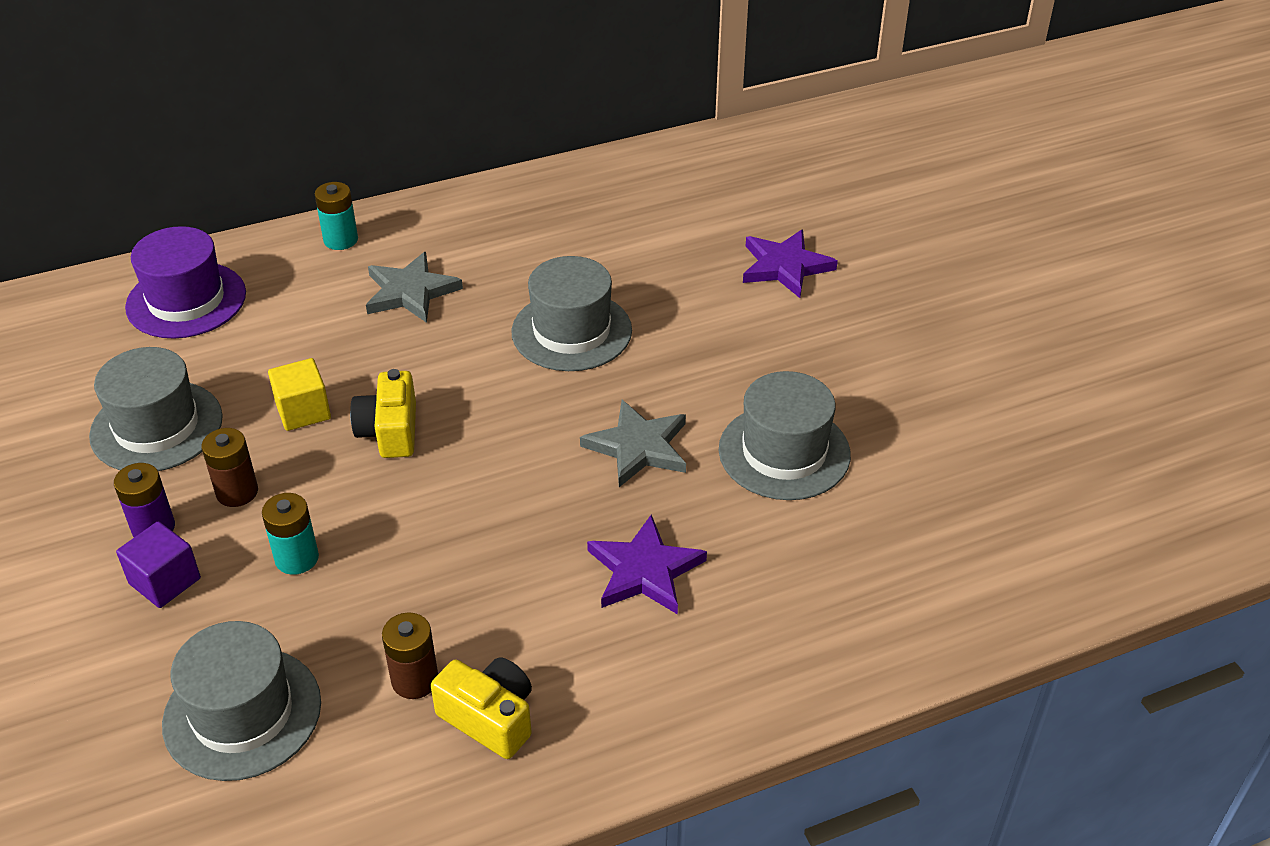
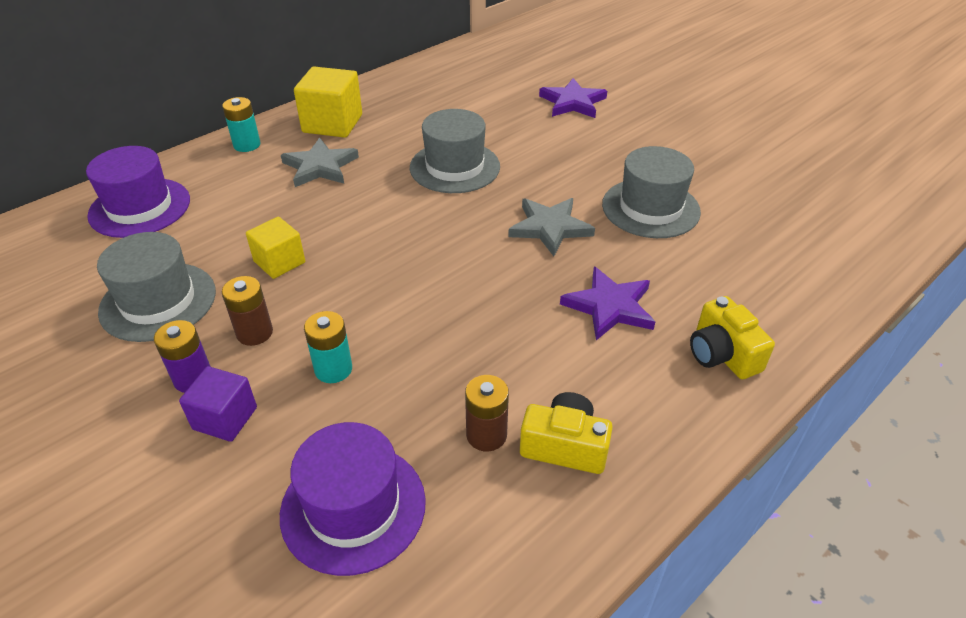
camera: 20 degrees left, 0 degrees up
grey hat [162,621,321,781] -> purple hat [280,422,426,576]
yellow camera [350,369,416,458] -> yellow camera moved to [690,296,775,379]
none -> yellow cube [294,67,362,138]

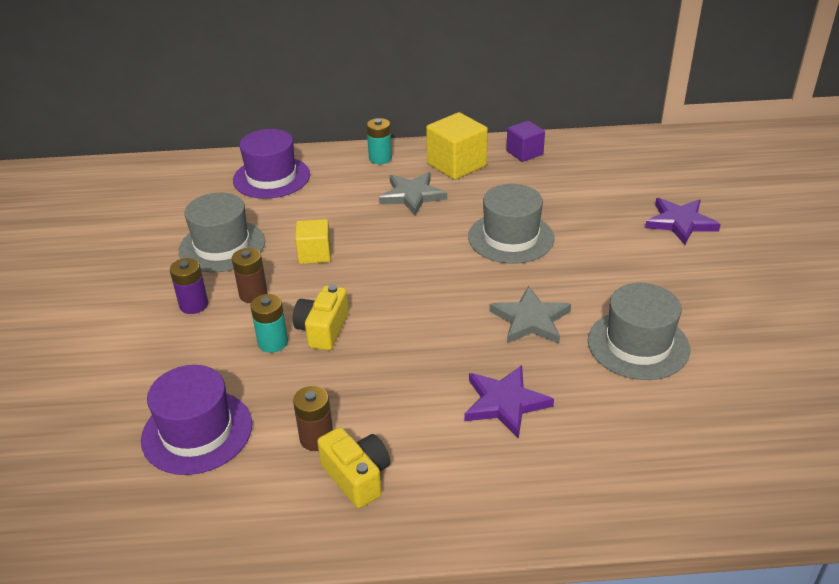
camera: 40 degrees right, 5 degrees down
purple cube [179,366,257,442] -> purple cube moved to [506,121,545,162]
yellow camera [690,296,775,379] -> yellow camera moved to [293,284,349,351]

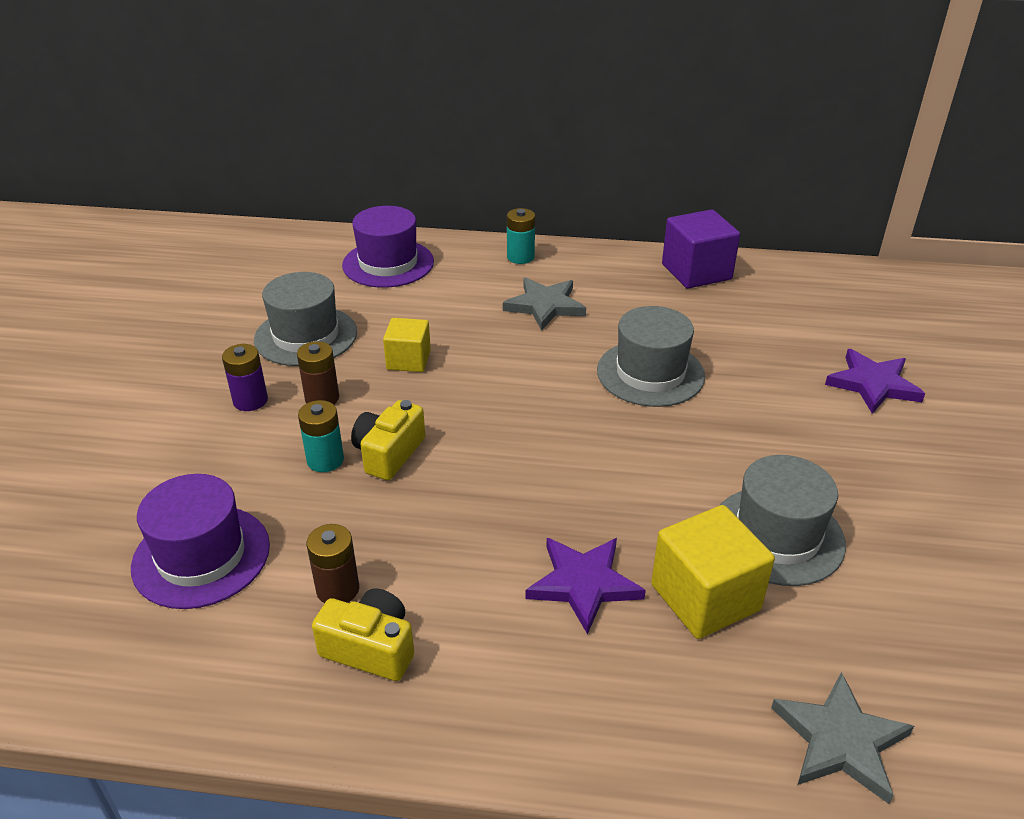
camera: 10 degrees right, 0 degrees up
yellow camera [317,427,390,508] -> yellow camera turned 45 degrees counterclockwise [312,589,414,681]
yellow cube [426,112,488,180] -> yellow cube moved to [651,505,775,639]
grey star [489,286,571,344] -> grey star moved to [771,672,914,804]
purple cube [506,121,545,162] -> purple cube [662,209,740,289], size x1.58

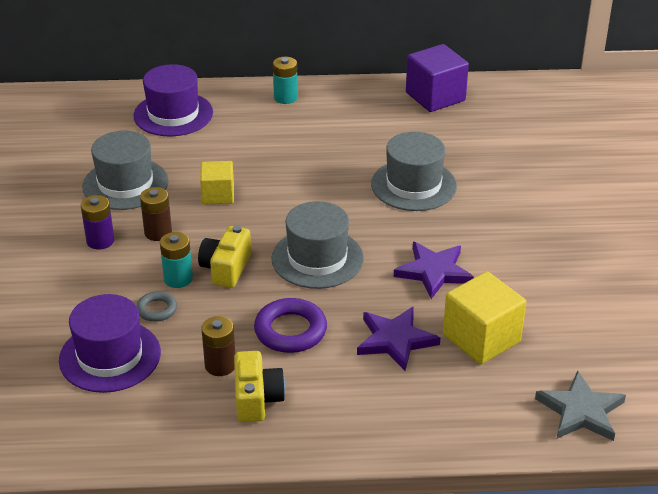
camera: 10 degrees left, 0 degrees up
yellow camera [312,589,414,681] -> yellow camera turned 75 degrees clockwise [234,351,286,422]
grey star [503,277,586,331] -> none
grey hat [719,455,846,586] -> grey hat moved to [271,201,364,289]
purple star [825,349,925,414] -> purple star moved to [394,242,474,299]
none -> grey ring [136,291,177,322]
none -> purple ring [254,298,327,353]

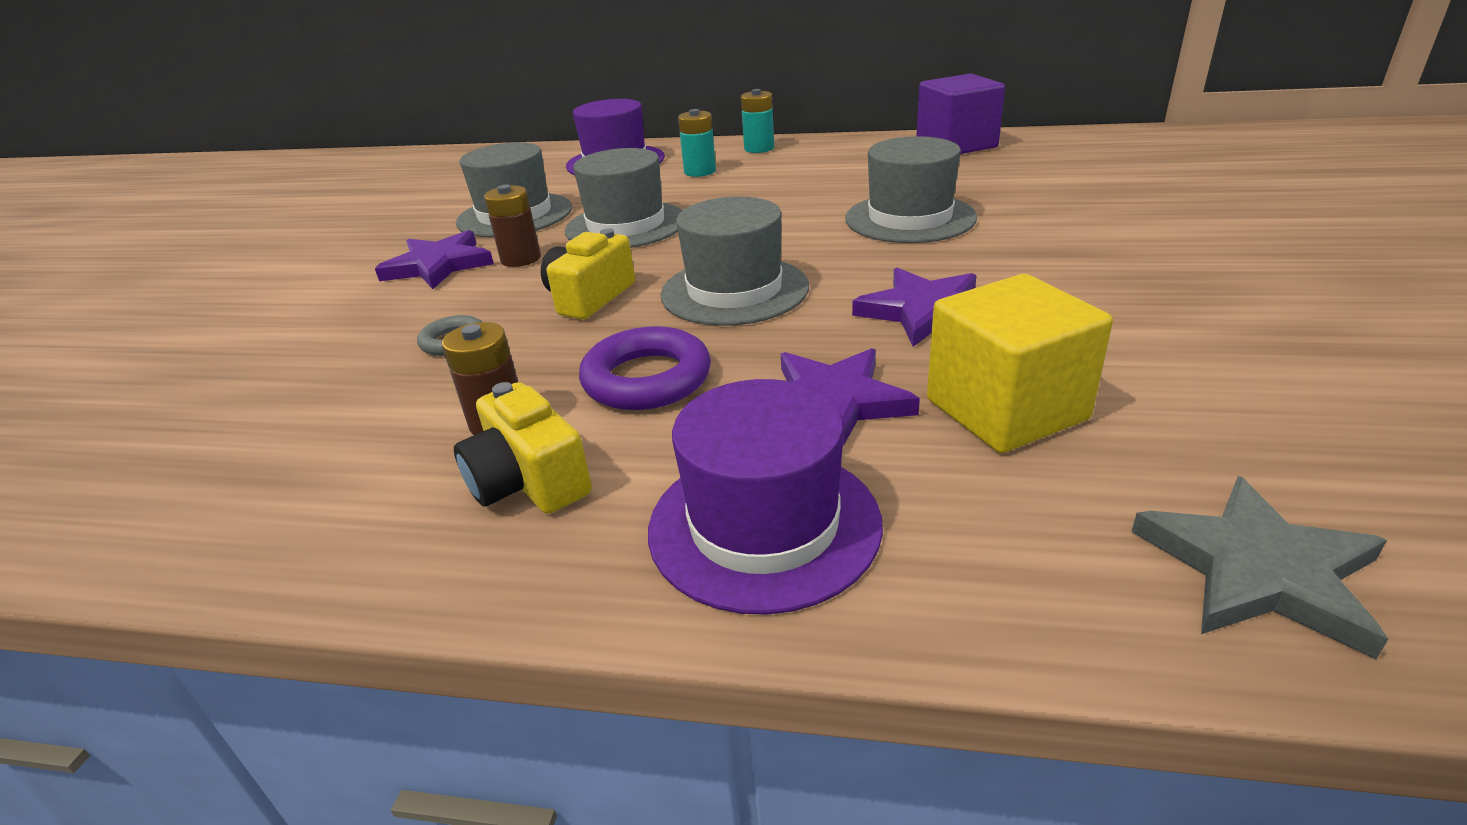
camera: 15 degrees right, 5 degrees down
purple hat [59,294,161,393] -> purple hat moved to [648,379,883,615]
purple battery [81,195,114,250] -> purple star [375,230,494,289]
turquoise battery [160,232,193,288] -> turquoise battery moved to [678,109,716,177]
yellow cube [200,161,234,205] -> grey hat [565,148,683,248]
yellow camera [234,351,286,422] -> yellow camera turned 135 degrees clockwise [454,382,592,514]

